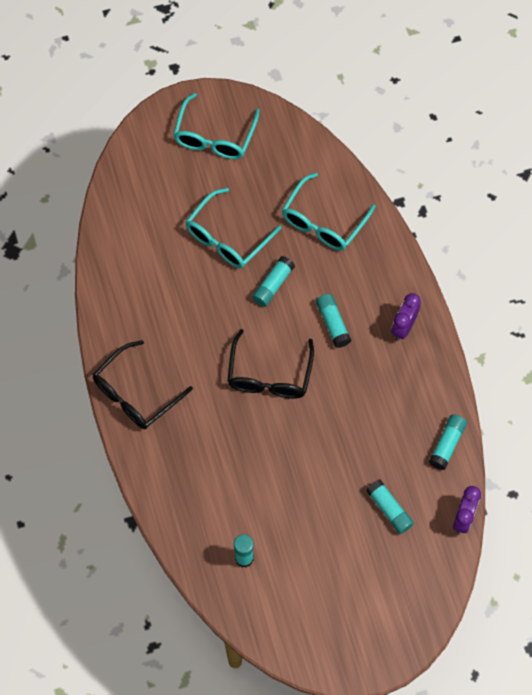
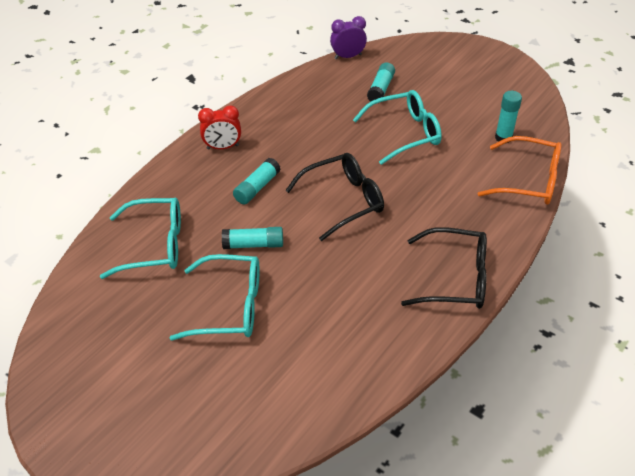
camera: 125 degrees left, 20 degrees down
turquoise glasses [173,93,260,159] -> turquoise glasses moved to [353,90,442,165]
purple clock [391,293,421,341] -> red clock [198,105,241,150]
turquoise glue stick [429,414,467,470] -> none
none -> orange glasses [478,136,561,205]

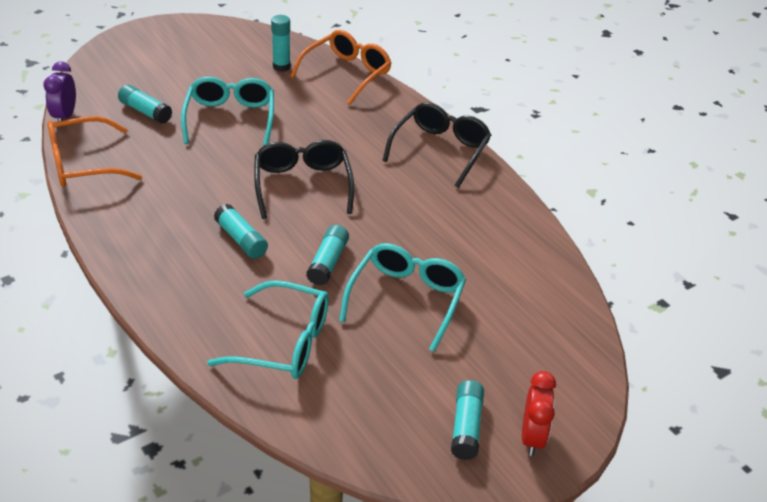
camera: 75 degrees left, 5 degrees down
turquoise glasses [100,197,181,279] -> turquoise glasses turned 90 degrees clockwise [207,280,329,379]
red clock [198,105,241,150] -> red clock moved to [522,371,556,456]
none -> orange glasses [47,116,142,187]
none -> turquoise glue stick [451,380,484,460]

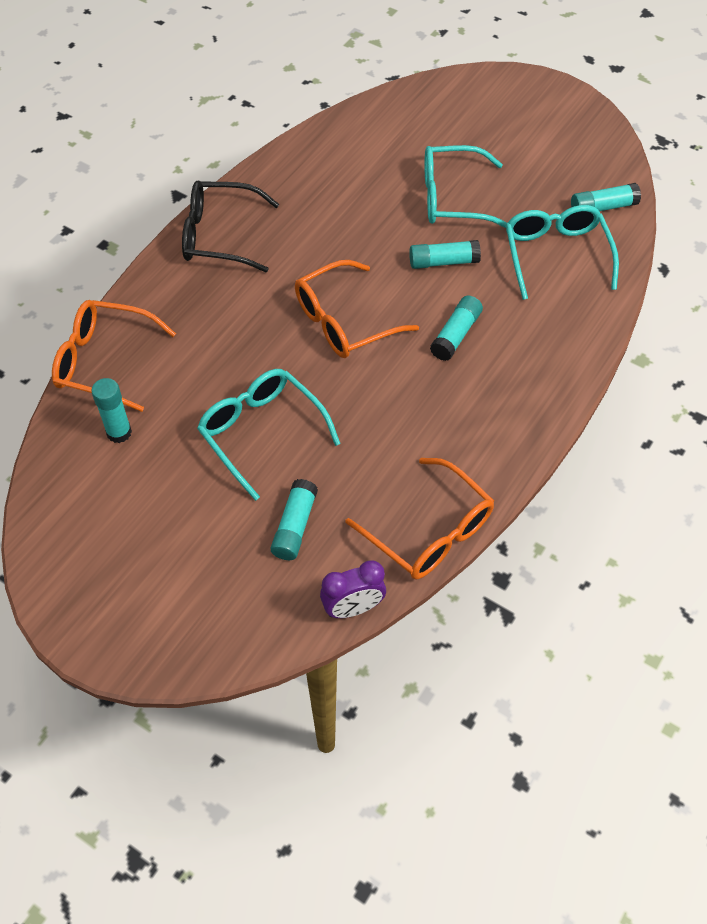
camera: 110 degrees left, 15 degrees up
turquoise glasses [181,77,274,145] -> turquoise glasses turned 75 degrees clockwise [197,369,341,501]
black glasses [254,140,354,219] -> orange glasses [295,260,419,358]
turquoise glue stick [451,380,484,460] -> turquoise glue stick moved to [571,183,641,211]
red clock [522,371,556,456] -> none

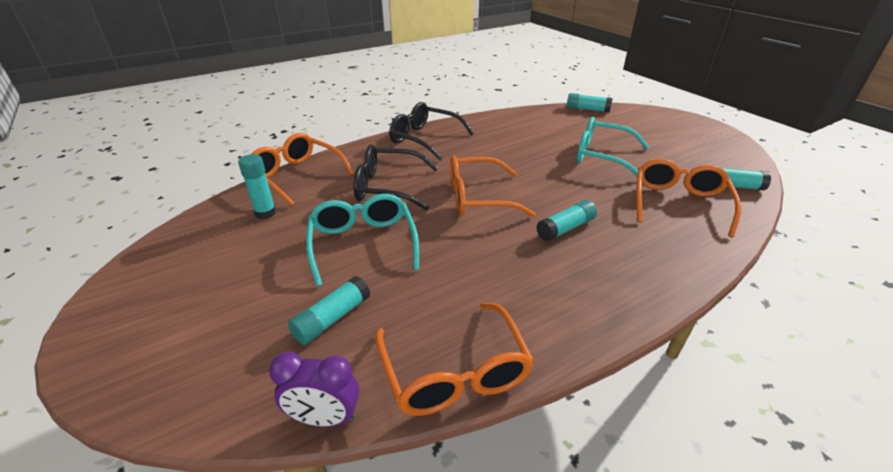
camera: 25 degrees right, 20 degrees down
turquoise glue stick [409,240,481,269] -> turquoise glue stick moved to [567,93,612,112]
turquoise glasses [506,205,619,300] -> orange glasses [636,159,741,237]
none -> black glasses [353,144,438,211]

